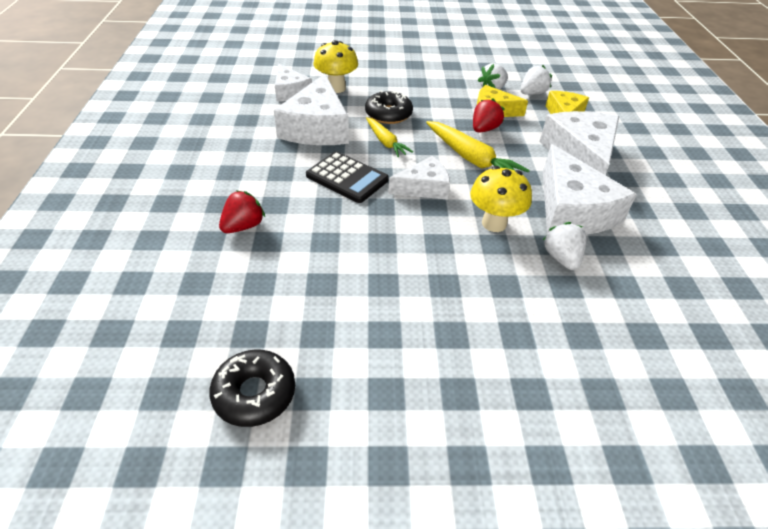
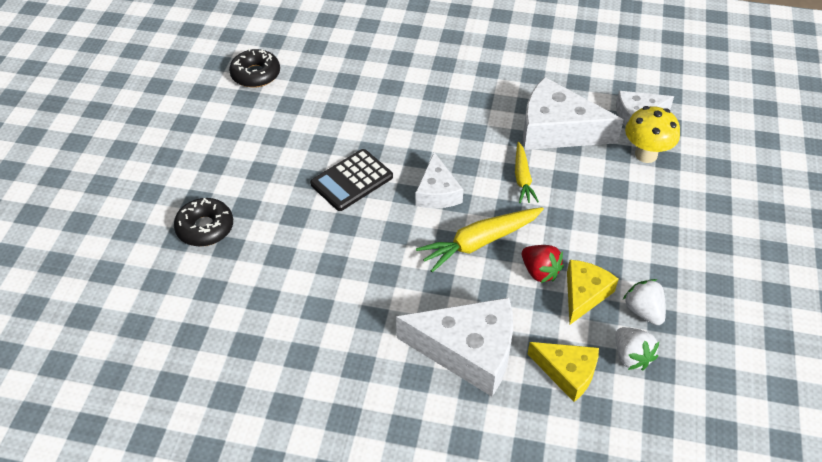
camera: 105 degrees right, 5 degrees up
red strawberry [219,190,265,233] -> none
black calculator [306,151,389,203] -> black calculator moved to [310,149,393,211]
black donut [365,90,413,124] -> black donut moved to [174,198,233,246]
yellow carrot [366,117,413,157] -> yellow carrot turned 75 degrees counterclockwise [515,142,539,203]
yellow mushroom [470,166,532,232] -> none
white cheese [543,144,637,235] -> none
white strawberry [543,222,587,270] -> none

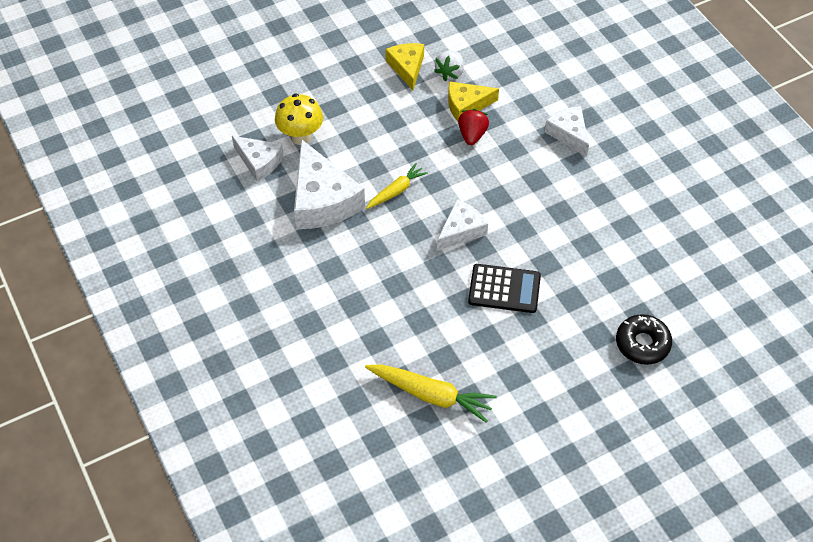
camera: 130 degrees left, 5 degrees up
black donut [229,48,280,88] -> none
white cheese [396,298,513,396] -> white cheese [545,106,589,156], size x0.59
yellow carrot [416,207,544,272] -> yellow carrot moved to [365,364,497,422]
yellow cheese [528,342,599,402] -> yellow cheese moved to [385,43,424,90]
white strawberry [616,327,659,370] -> none

